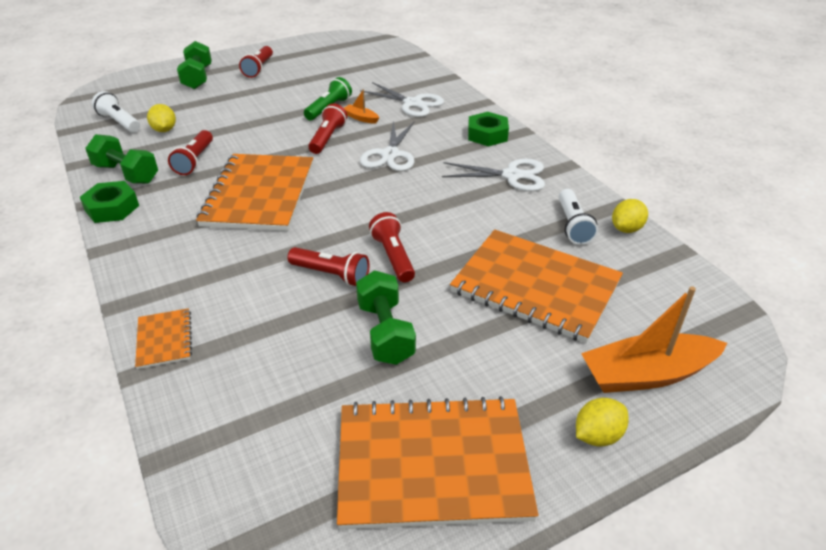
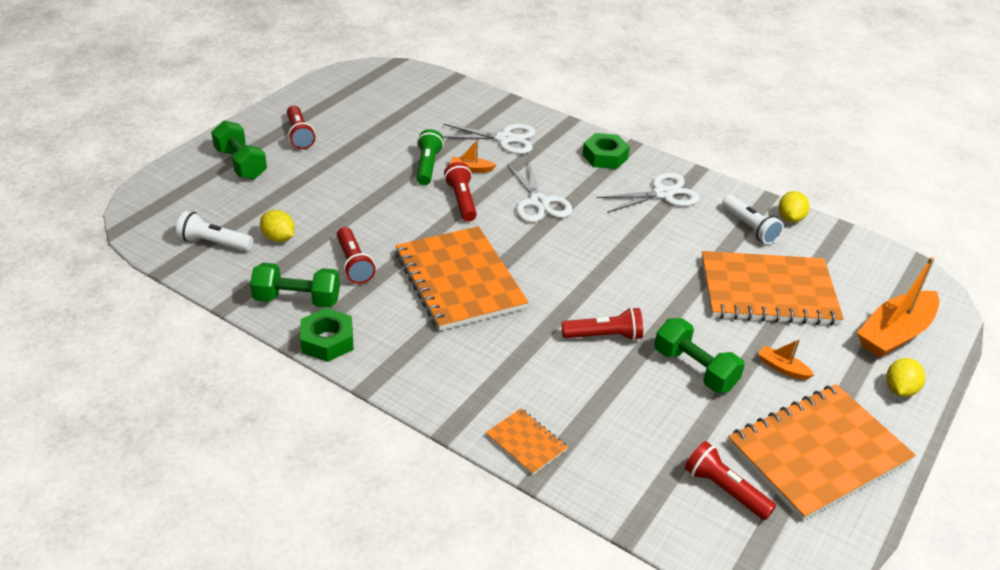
camera: 30 degrees left, 0 degrees up
red flashlight [369,212,415,282] -> red flashlight moved to [685,441,776,520]
none -> orange boat [758,339,814,380]

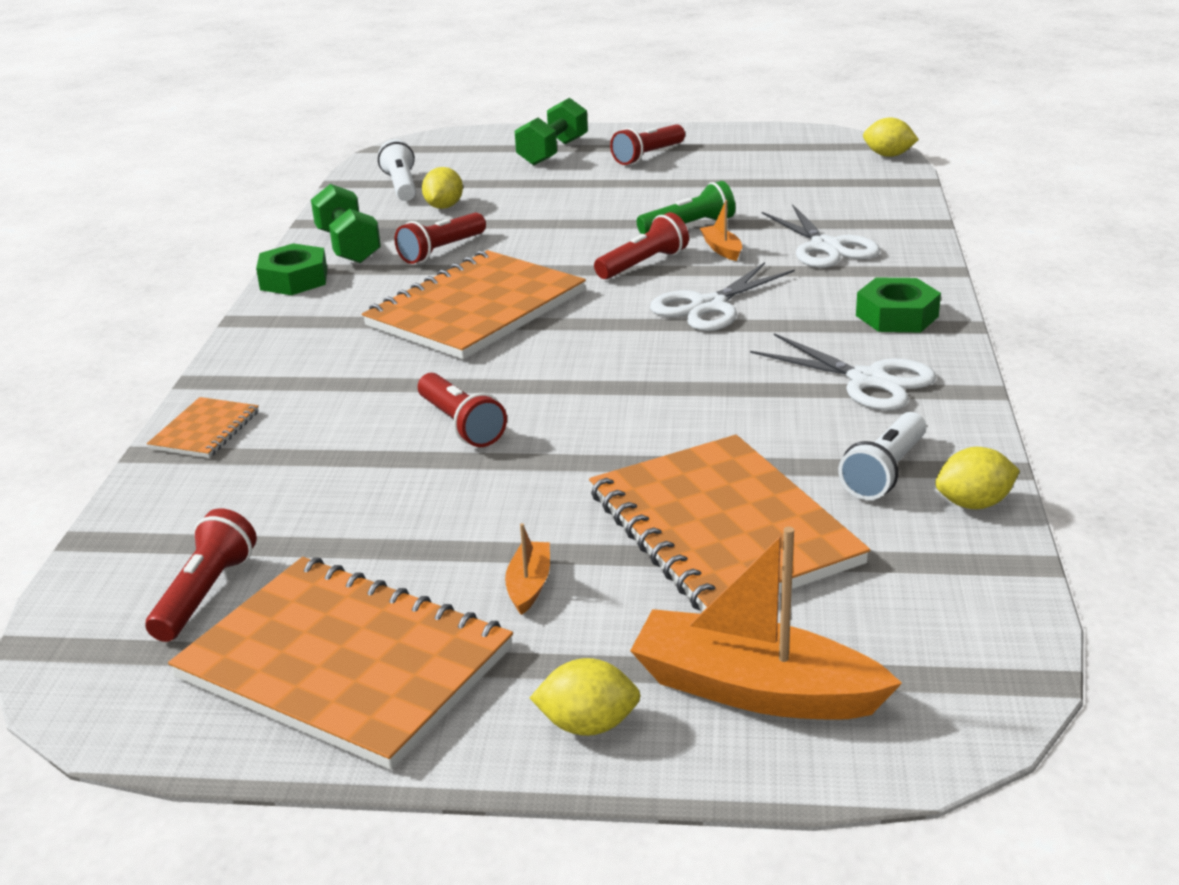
camera: 65 degrees right, 10 degrees down
green dumbbell [654,318,745,393] -> none
none -> yellow lemon [863,117,919,157]

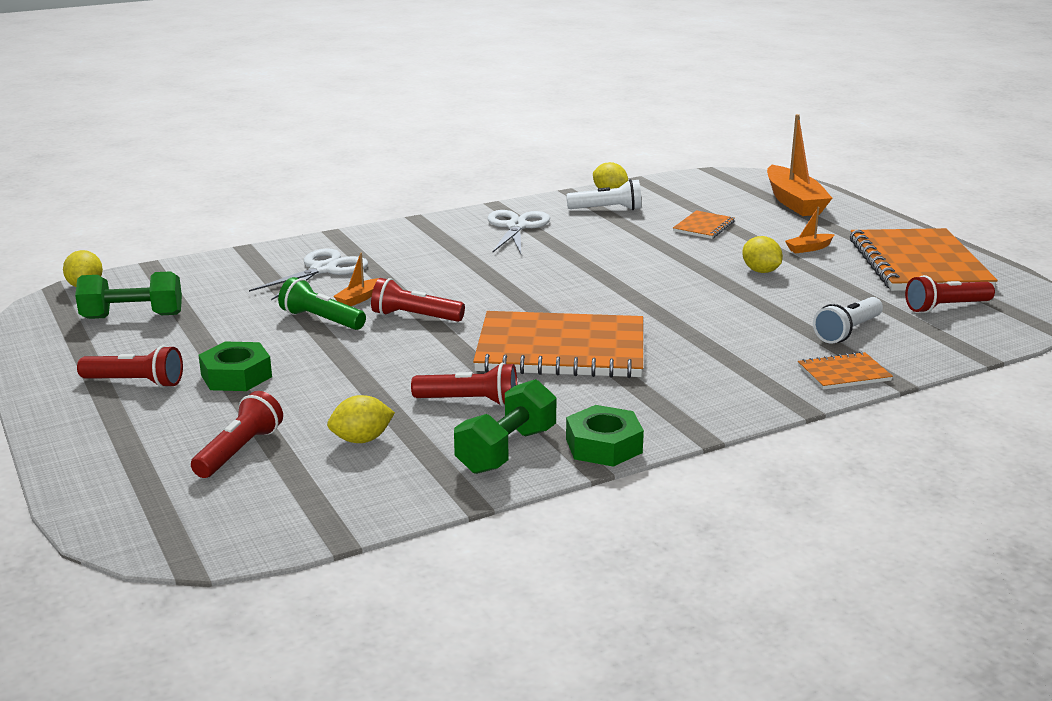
camera: 125 degrees left, 5 degrees down
white flashlight [378,139,416,201] -> white flashlight moved to [813,297,883,344]
red flashlight [418,373,507,447] -> red flashlight moved to [191,391,283,478]
green dumbbell [515,98,588,165] -> green dumbbell moved to [75,271,182,319]
yellow lemon [530,658,641,736] -> yellow lemon moved to [742,236,783,273]
orange notebook [589,435,870,612] -> orange notebook [673,210,735,239], size x0.45
white scissors [650,262,795,331] -> none
green nut [856,278,941,332] -> green nut moved to [199,342,272,391]

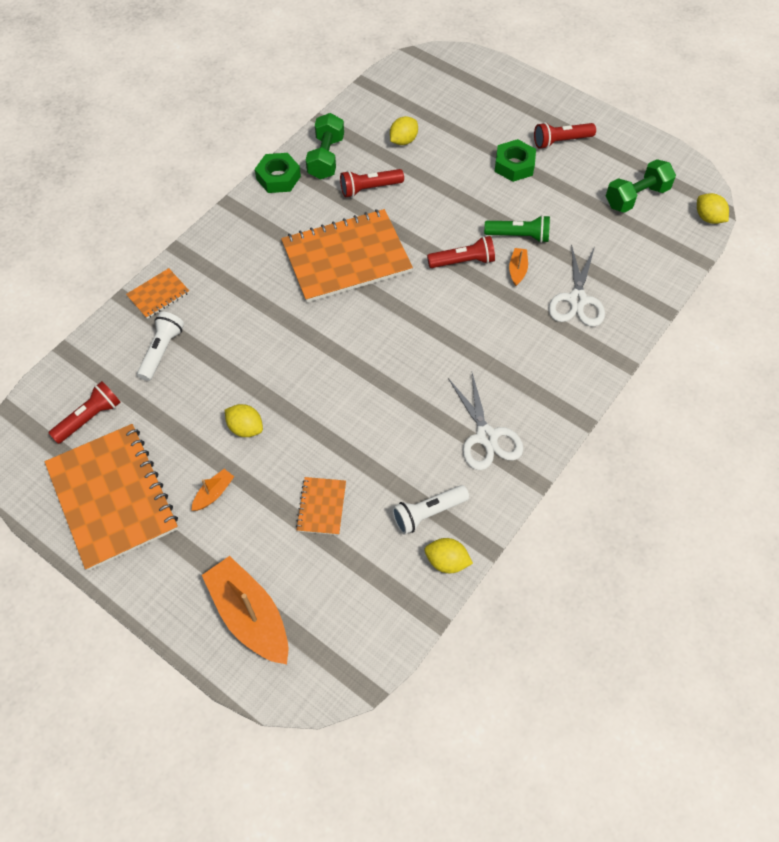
camera: 155 degrees right, 35 degrees up
red flashlight [191,391,283,478] -> none

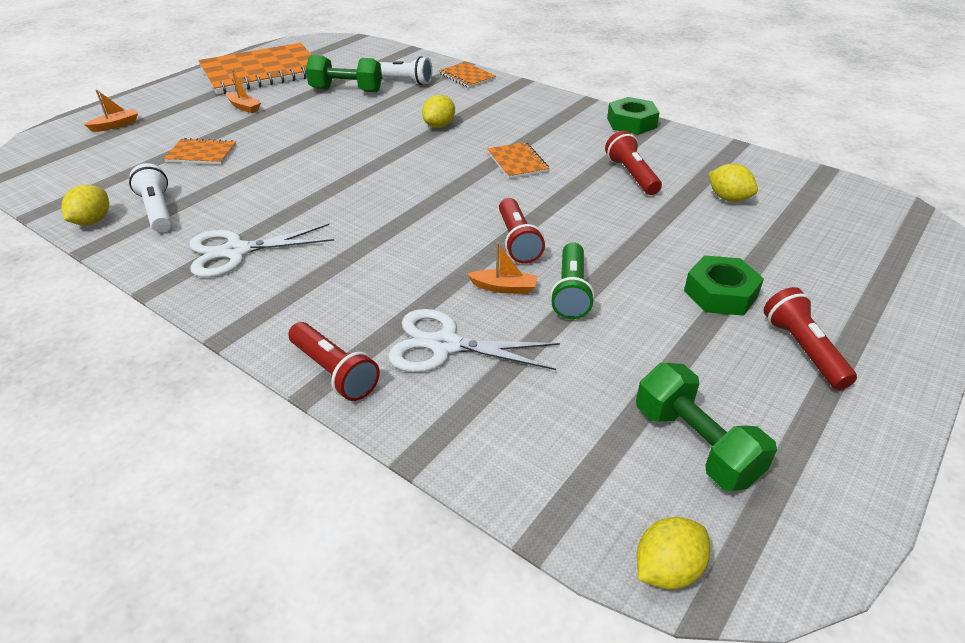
camera: 90 degrees right, 20 degrees down
red flashlight [49,381,121,444] -> red flashlight moved to [288,322,380,401]
orange boat [202,556,288,664] -> orange boat [84,89,138,132], size x0.46
yellow lemon [225,404,263,437] -> yellow lemon moved to [422,95,455,128]
orange notebook [281,209,413,302] -> orange notebook [487,142,550,179], size x0.45
green dumbbell [306,113,344,180] -> green dumbbell moved to [306,55,382,92]

